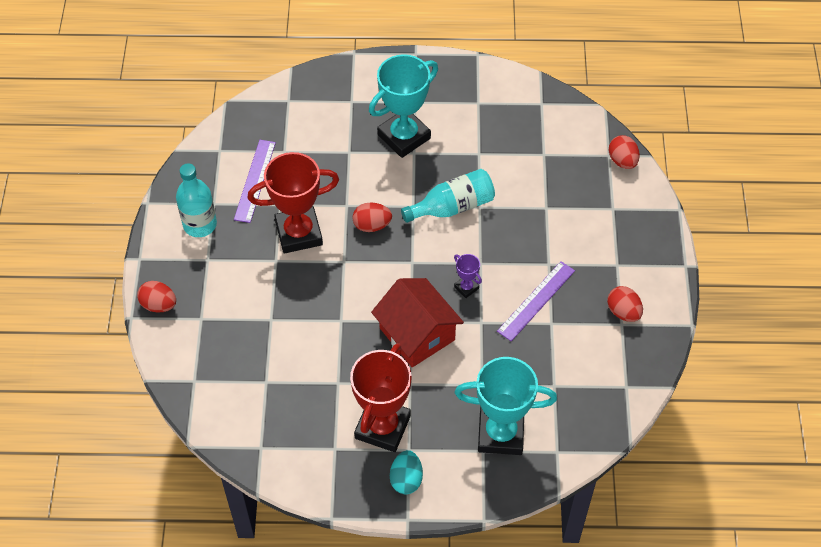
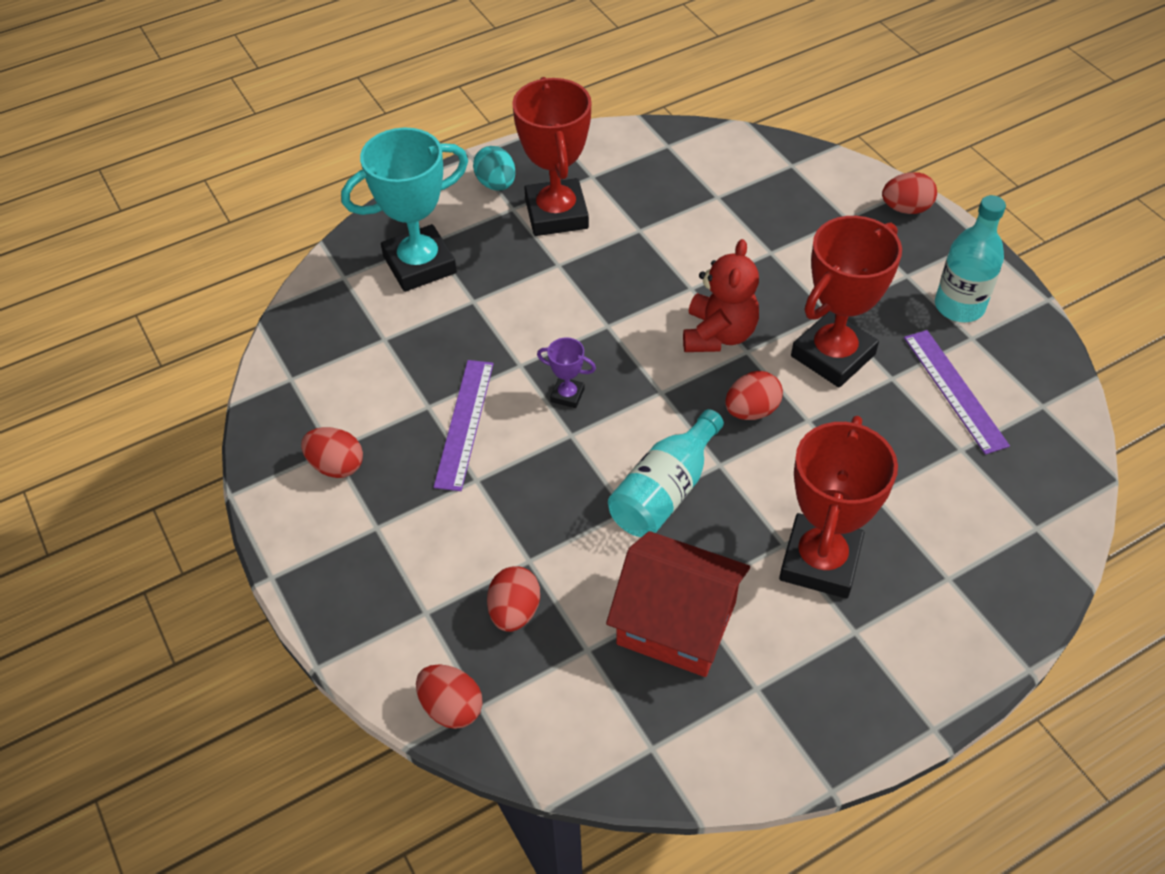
camera: 150 degrees right, 5 degrees down
turquoise trophy [369,54,438,158] -> red trophy [779,416,898,598]
red house [371,278,464,367] -> red house moved to [606,531,750,677]
none -> red egg [487,566,540,632]
none -> red teddy bear [683,239,759,352]

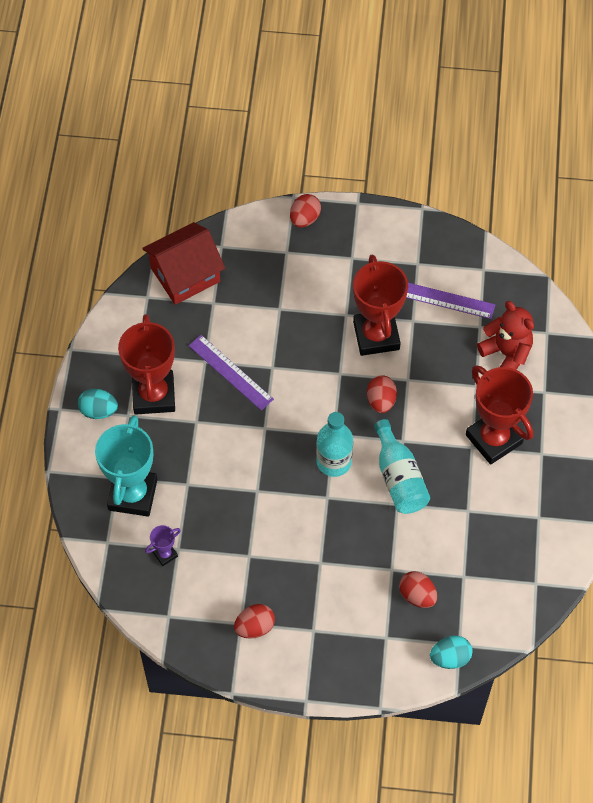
camera: 55 degrees left, 10 degrees up
red egg [416,664,483,729] -> turquoise egg [430,636,473,669]
purple ruler [434,360,494,491] -> purple ruler moved to [189,335,274,411]
red trophy [512,77,591,236] -> red trophy turned 60 degrees clockwise [118,314,175,415]
purple trophy [537,337,596,408] -> purple trophy moved to [145,525,181,566]
red house [606,531,750,677] -> red house moved to [142,222,225,305]
red teddy bear [683,239,759,352] -> red teddy bear moved to [477,301,534,370]
turquoise bottle [935,195,1006,322] -> turquoise bottle moved to [316,412,353,477]

